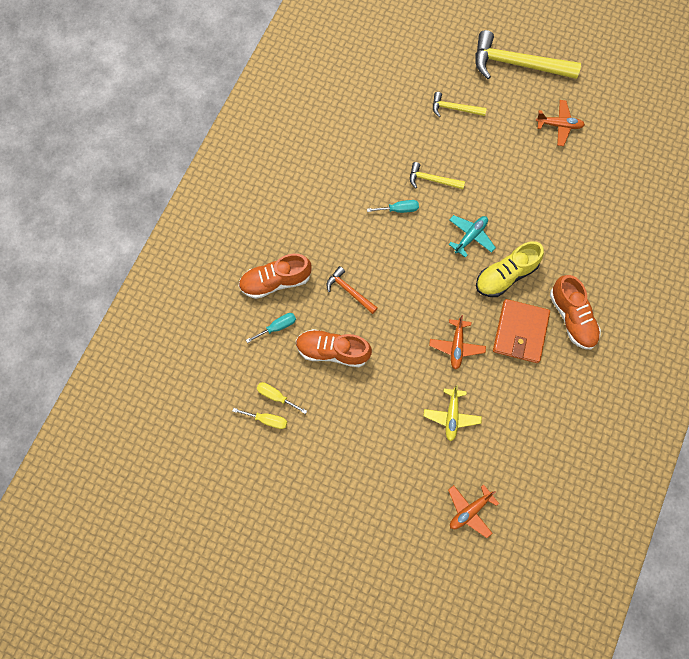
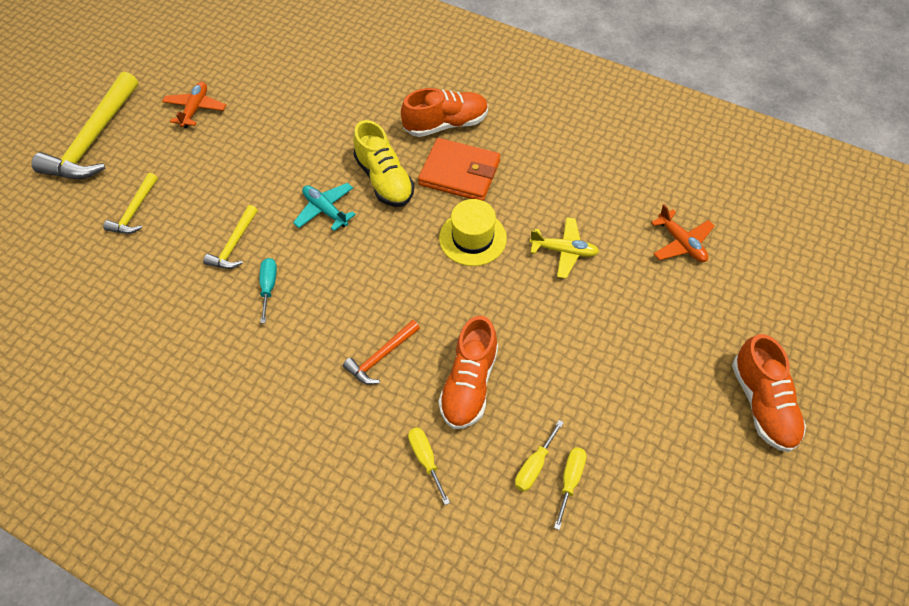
camera: 85 degrees left, 15 degrees down
orange shoe [239,254,312,299] -> orange shoe moved to [732,334,806,452]
turquoise screwdriver [246,313,296,343] -> yellow screwdriver [408,427,450,505]
orange plane [429,315,486,370] -> yellow hat [439,199,507,266]

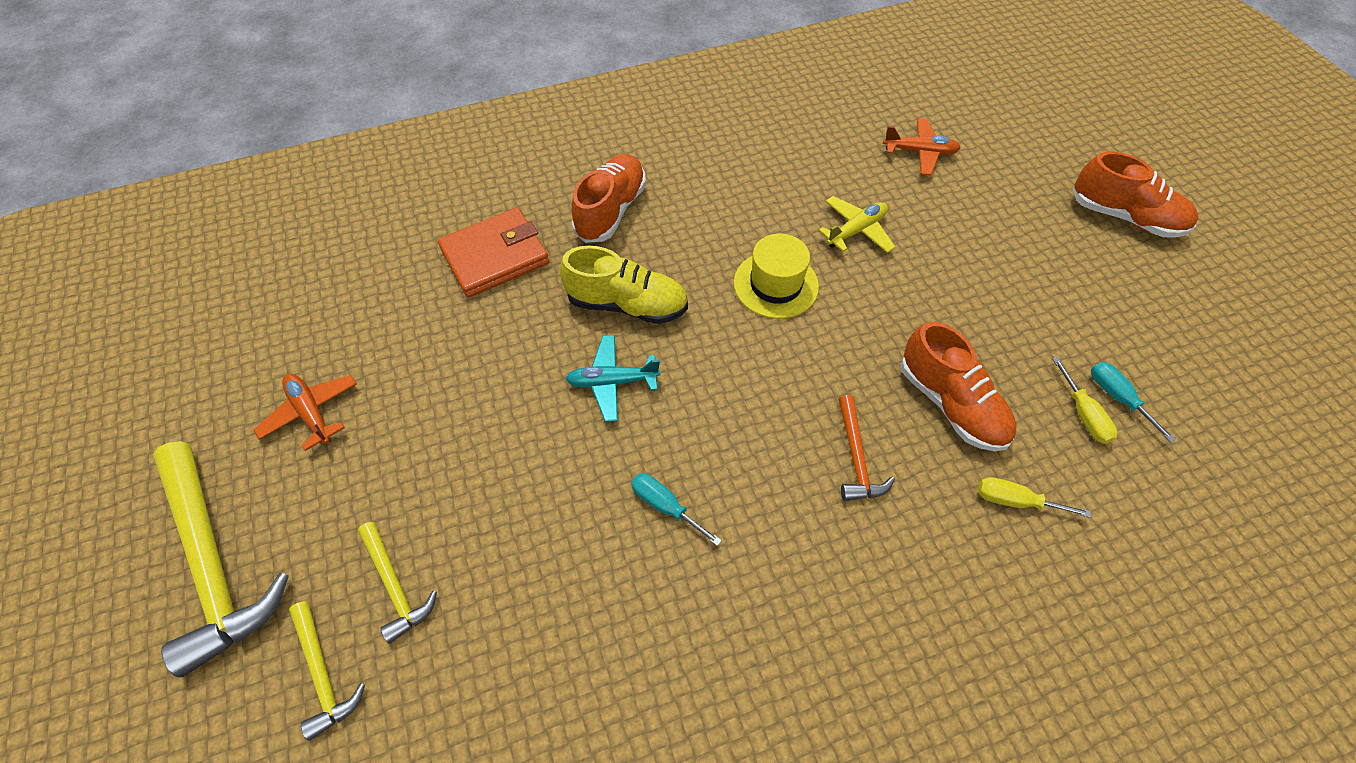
camera: 50 degrees left, 0 degrees up
yellow hammer [203,205,258,269] -> yellow hammer moved to [289,601,365,740]
orange wallet [418,138,500,201] -> orange wallet moved to [438,208,550,298]
yellow screwdriver [554,447,586,530] -> turquoise screwdriver [1091,362,1176,443]

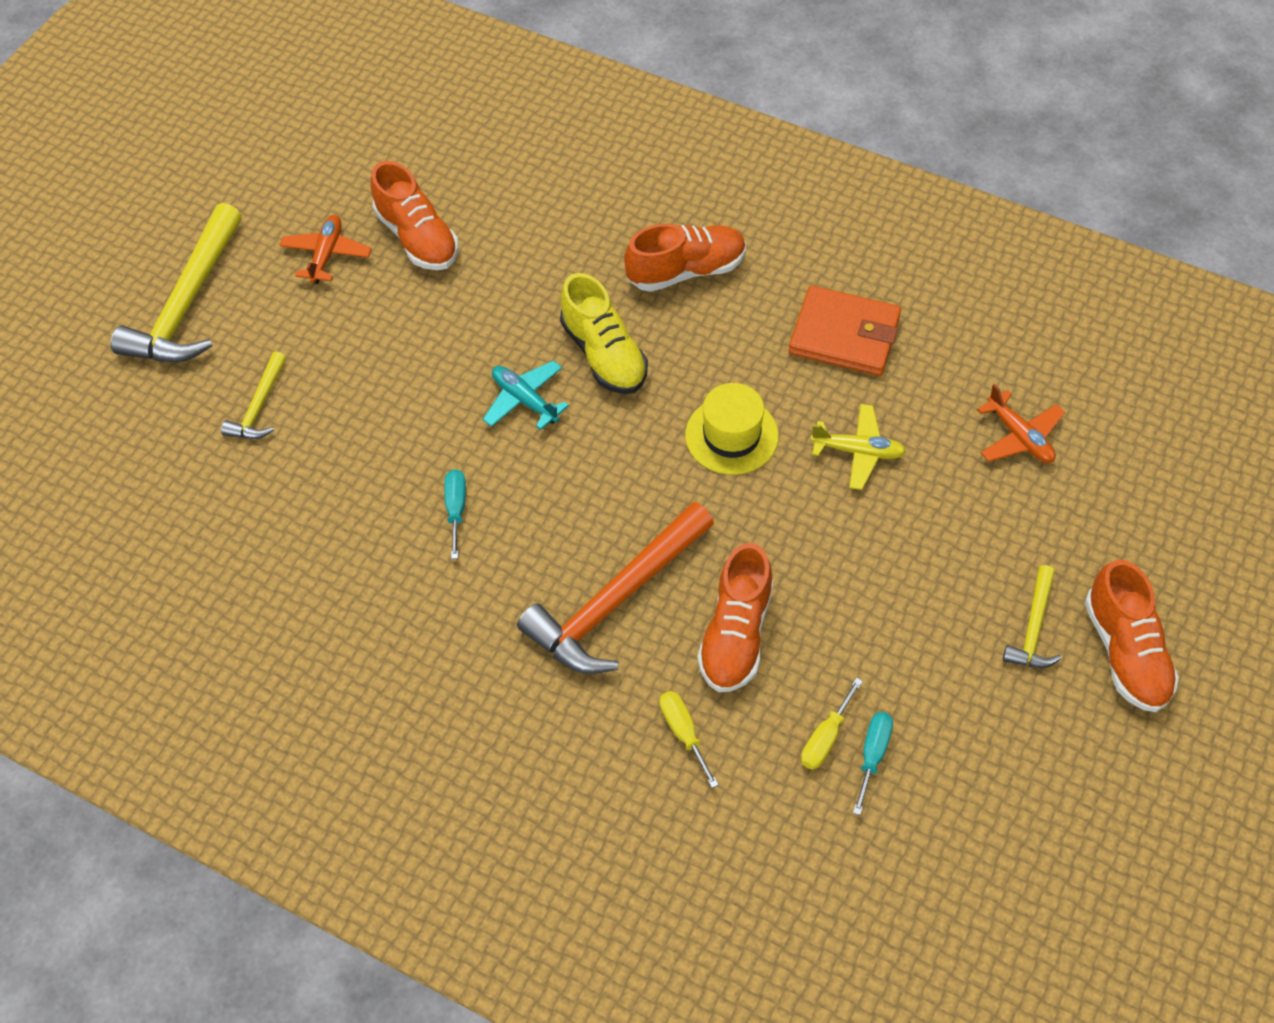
camera: 50 degrees right, 0 degrees up
yellow hammer [289,601,365,740] -> yellow hammer moved to [1003,565,1062,668]
orange wallet [438,208,550,298] -> orange wallet moved to [789,285,901,376]
orange hammer [838,395,895,501] -> orange hammer [517,502,714,674], size x1.97
none -> orange shoe [371,161,459,270]

